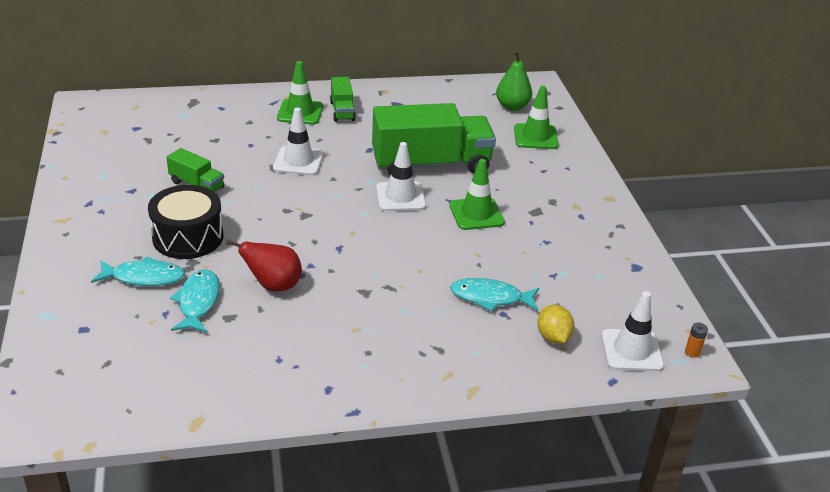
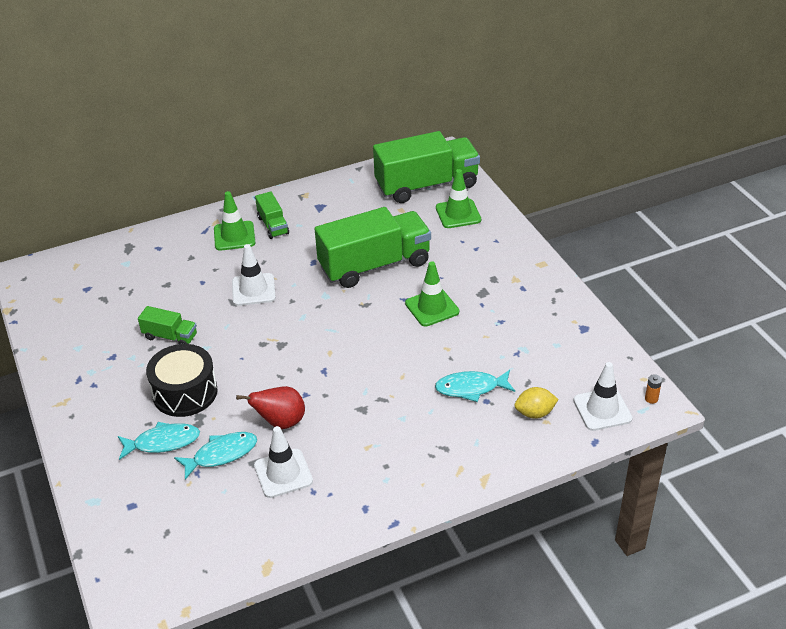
camera: 10 degrees left, 5 degrees up
turquoise fish [170,269,220,333] -> turquoise fish turned 75 degrees clockwise [174,432,257,480]
white traffic cone [376,142,426,211] -> white traffic cone moved to [254,426,313,498]
green pear [496,51,532,111] -> green truck [373,131,480,203]
yellow lemon [537,305,575,344] -> yellow lemon turned 75 degrees counterclockwise [514,387,559,419]

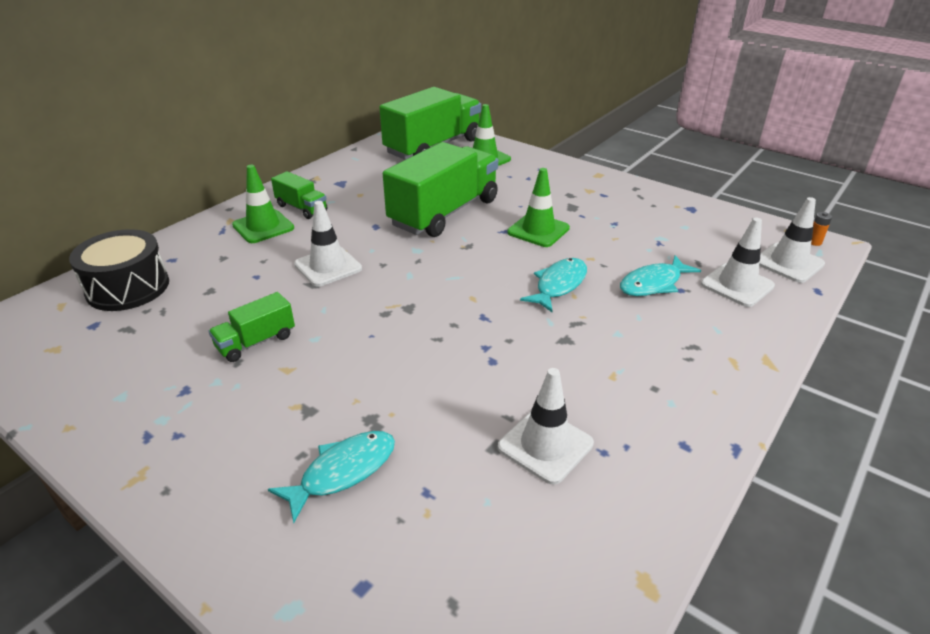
camera: 30 degrees left, 5 degrees down
green truck [138,306,197,344] -> green truck turned 150 degrees clockwise [208,292,295,362]
black drum [146,344,218,417] -> black drum moved to [69,229,169,311]
turquoise fish [174,432,257,480] -> turquoise fish moved to [520,258,587,312]
red pear [236,386,305,429] -> none
yellow lemon [514,387,559,419] -> white traffic cone [701,218,775,307]

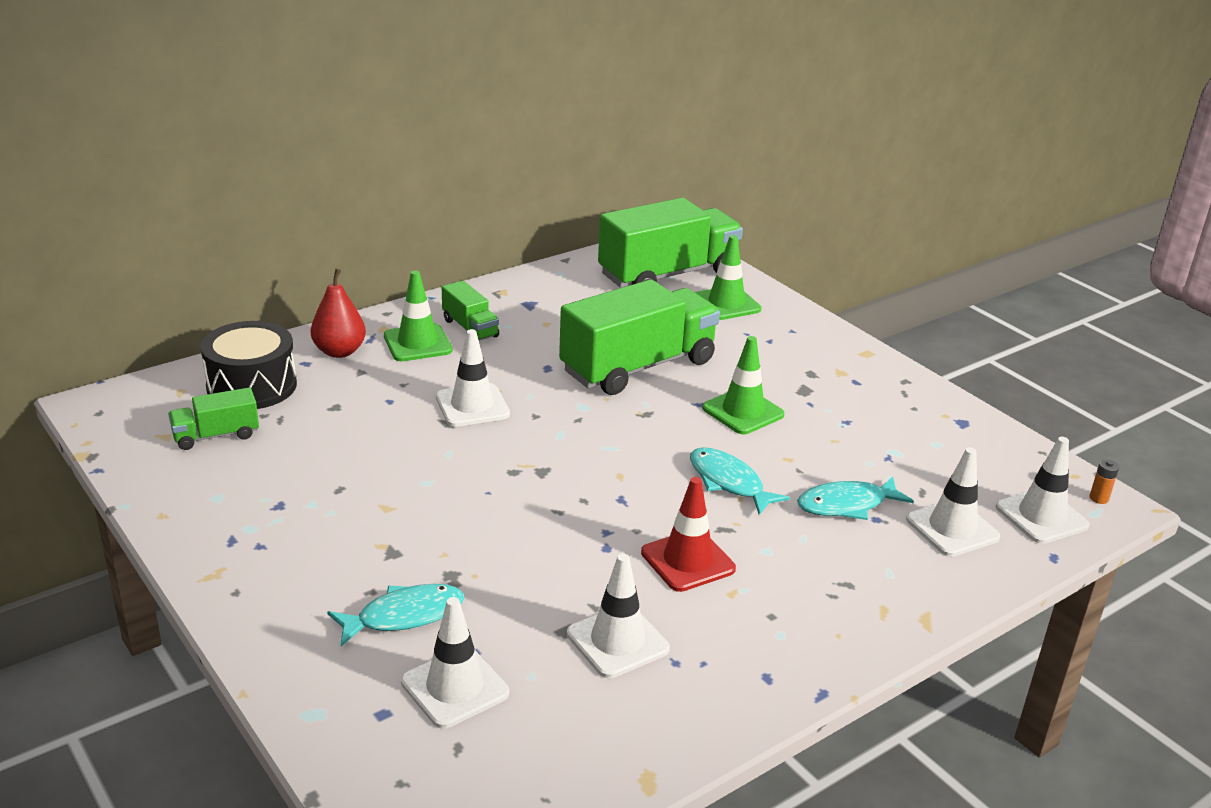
camera: 15 degrees right, 5 degrees down
green truck [208,292,295,362] -> green truck moved to [168,387,259,450]
turquoise fish [520,258,587,312] -> turquoise fish turned 90 degrees counterclockwise [690,447,790,515]
none -> red pear [311,269,366,358]
none -> white traffic cone [401,597,509,729]
none -> red traffic cone [641,477,736,592]

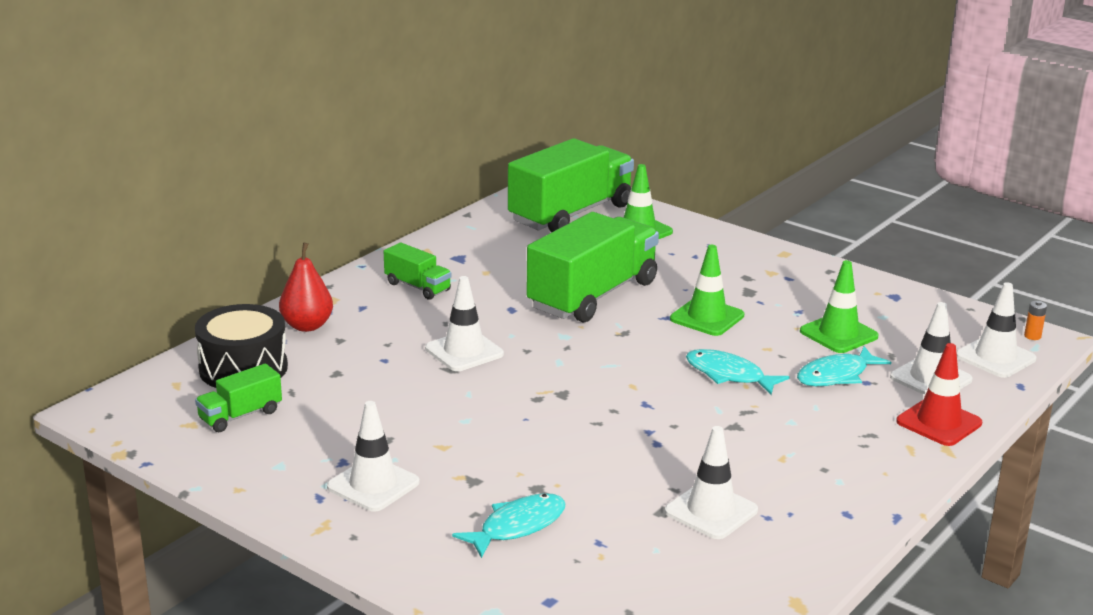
camera: 15 degrees left, 5 degrees down
green traffic cone [384,270,452,361] -> green traffic cone moved to [800,260,879,353]
white traffic cone [401,597,509,729] -> white traffic cone moved to [327,401,420,512]
red traffic cone [641,477,736,592] -> red traffic cone moved to [896,343,982,446]

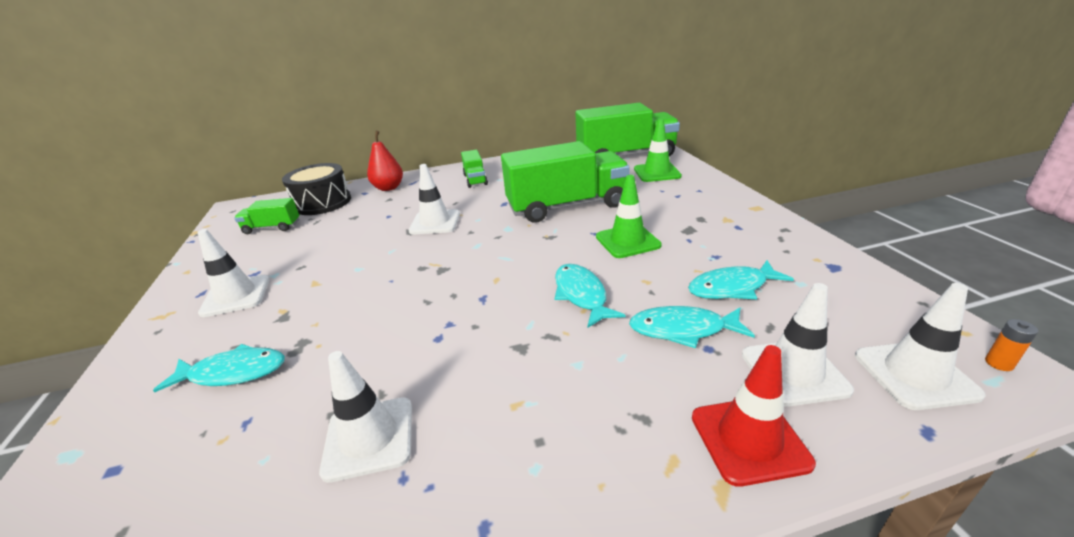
camera: 40 degrees right, 5 degrees up
green traffic cone [800,260,879,353] -> turquoise fish [688,260,794,299]

